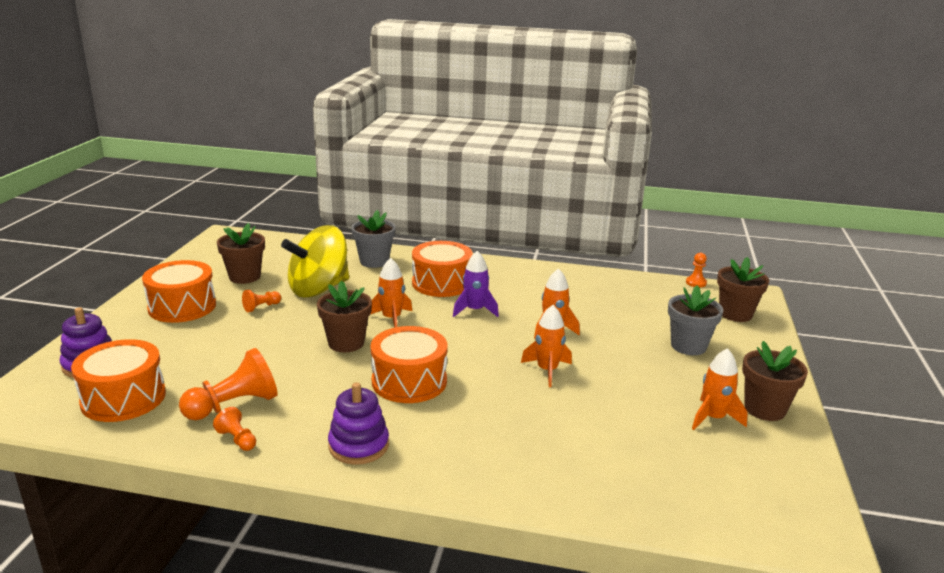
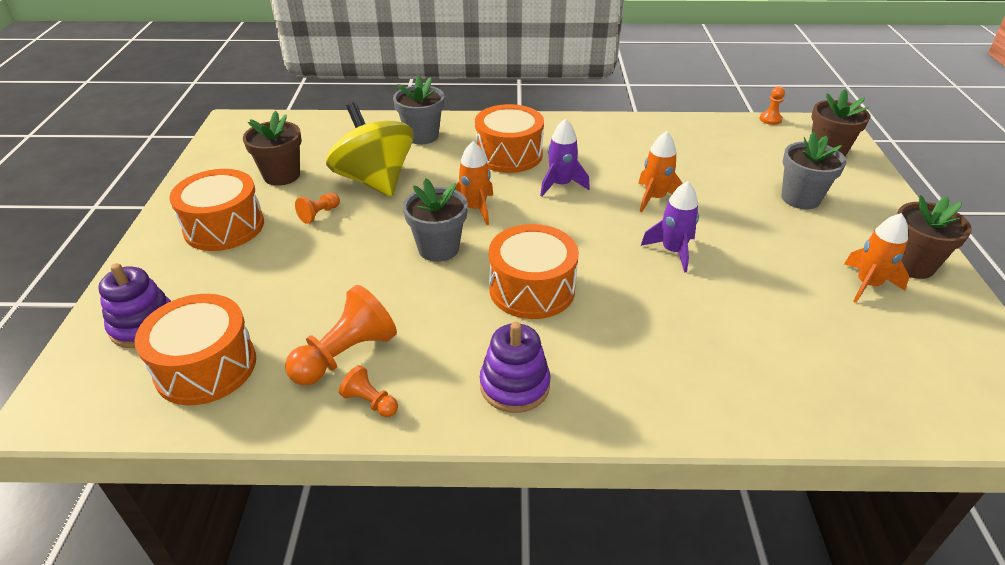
camera: 10 degrees left, 15 degrees up
yellow spinning top [281,225,349,298] -> yellow spinning top turned 105 degrees clockwise [326,102,414,197]
brown flower pot [317,281,372,352] -> grey flower pot [403,179,468,262]
orange rocket [521,305,572,387] -> purple rocket [641,181,699,272]

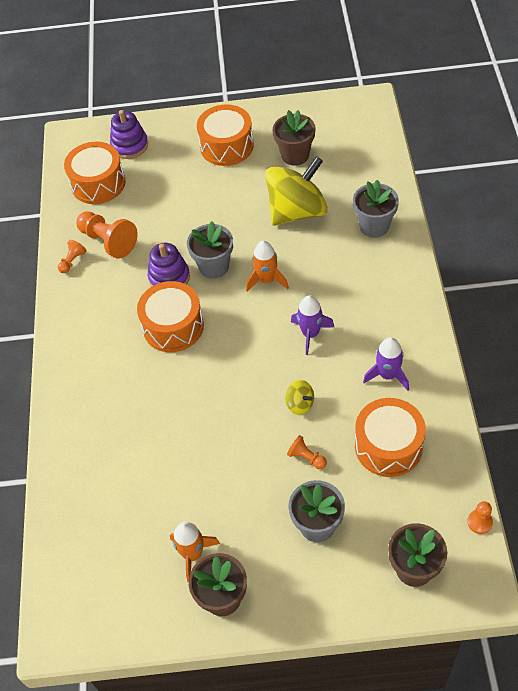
camera: 90 degrees right, 15 degrees up
orange pawn [295,193,340,224] -> orange pawn moved to [287,435,327,469]
orange drum [475,104,544,173] -> orange drum moved to [355,398,426,477]
purple stacking toy [480,322,551,413] -> purple stacking toy moved to [148,243,190,287]
orange rocket [638,131,683,213] -> yellow spinning top [285,380,314,415]
purple rocket [641,181,699,272] -> purple rocket moved to [363,337,409,390]

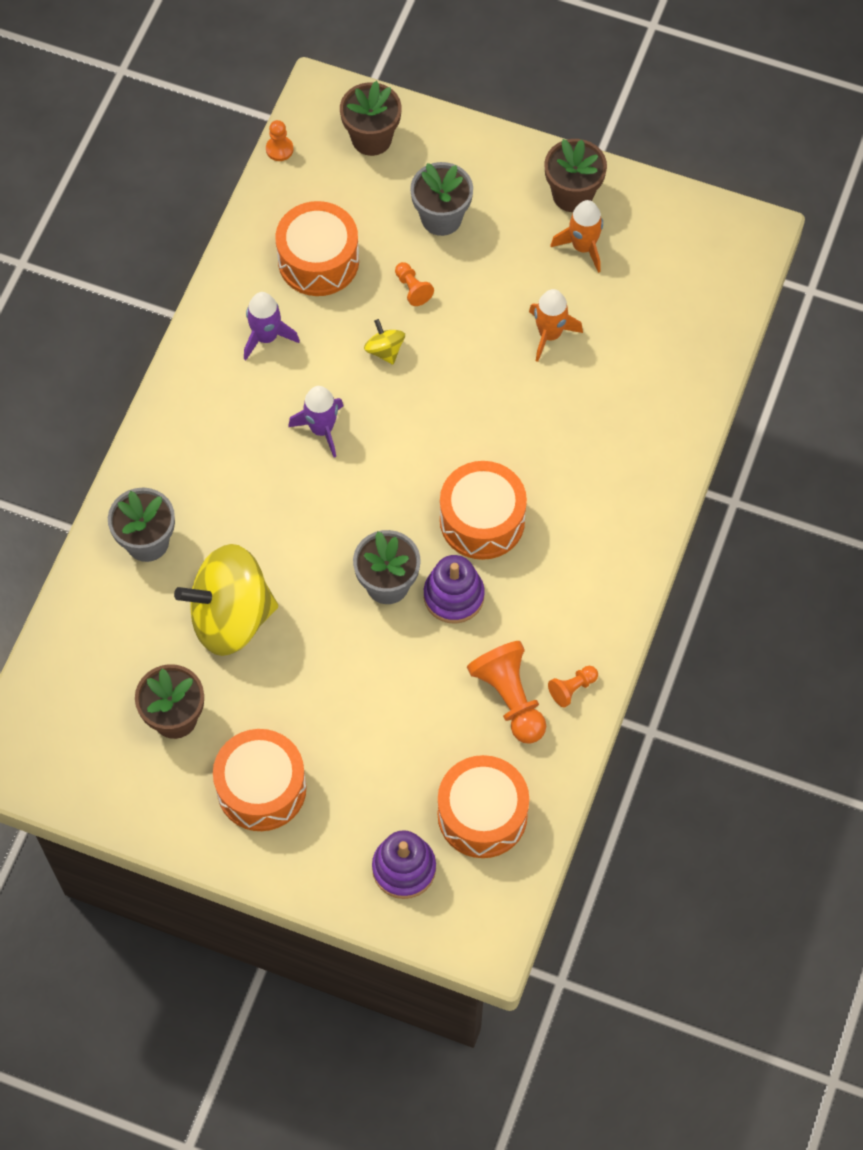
camera: 160 degrees left, 10 degrees up
orange rocket [246,241,289,292] -> orange rocket moved to [529,289,583,362]

